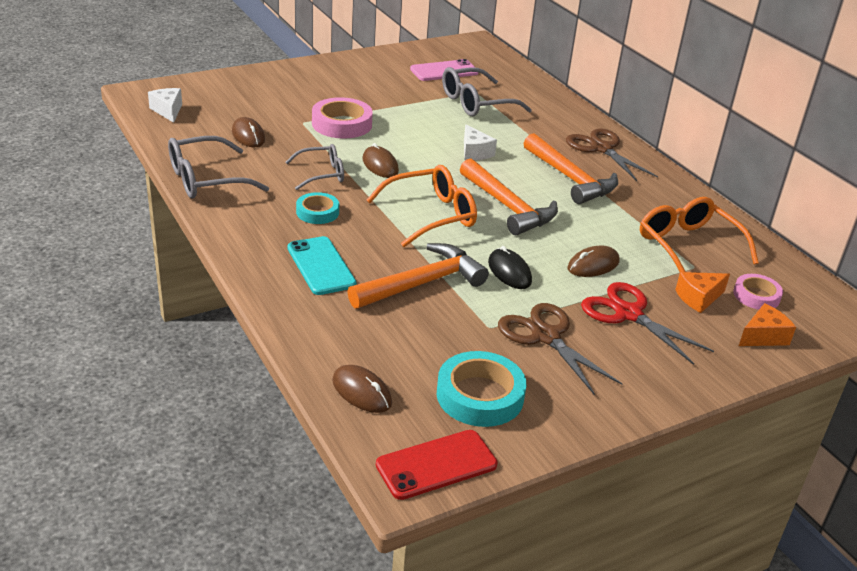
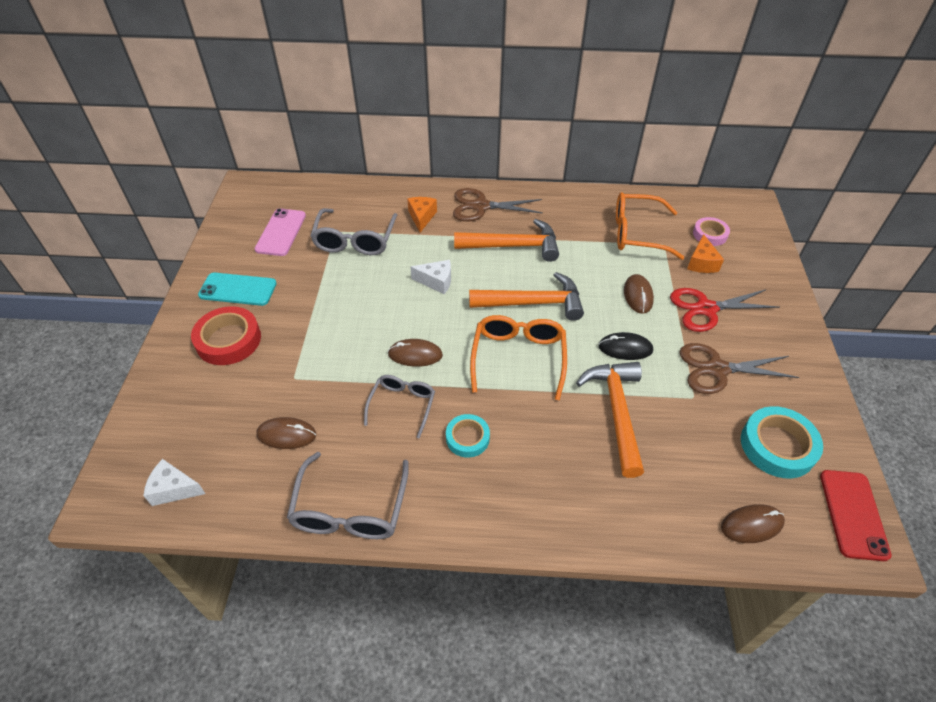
camera: 55 degrees left, 15 degrees up
turquoise phone [287,236,356,295] -> turquoise phone moved to [198,272,277,306]
pink tape [312,97,373,139] -> none
orange cheese [739,303,796,346] -> orange cheese moved to [407,197,437,232]
none -> red tape [191,306,261,365]

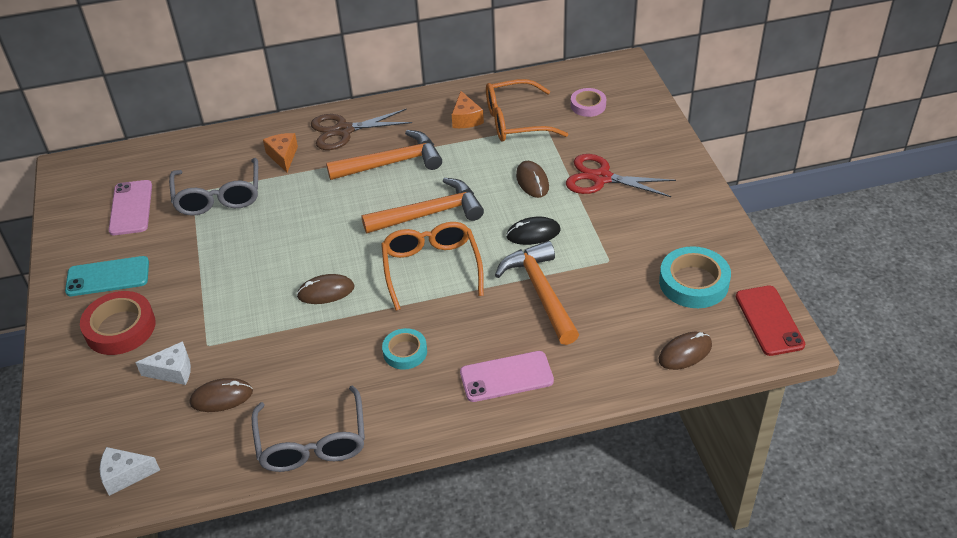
camera: 15 degrees left, 5 degrees down
grey glasses [364,375,435,439] -> none
white cheese [410,260,451,294] -> white cheese moved to [135,341,191,385]
red scissors [670,288,779,332] -> red scissors turned 45 degrees clockwise [565,154,676,197]
brown scissors [680,343,799,394] -> none
orange cheese [687,234,724,273] -> orange cheese moved to [452,91,484,128]
none -> pink phone [460,351,554,402]

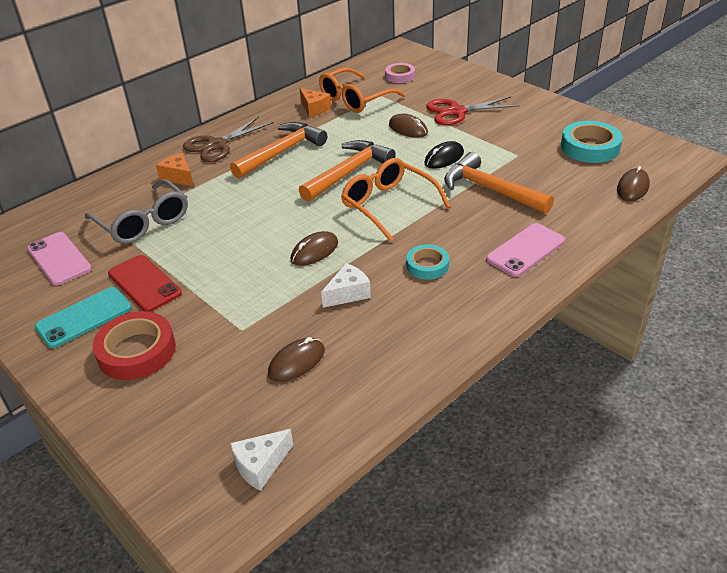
camera: 30 degrees left, 5 degrees down
white cheese [135,341,191,385] -> white cheese moved to [321,263,371,308]
grey glasses [252,385,365,472] -> none
red phone [736,285,805,356] -> red phone moved to [108,255,182,312]

